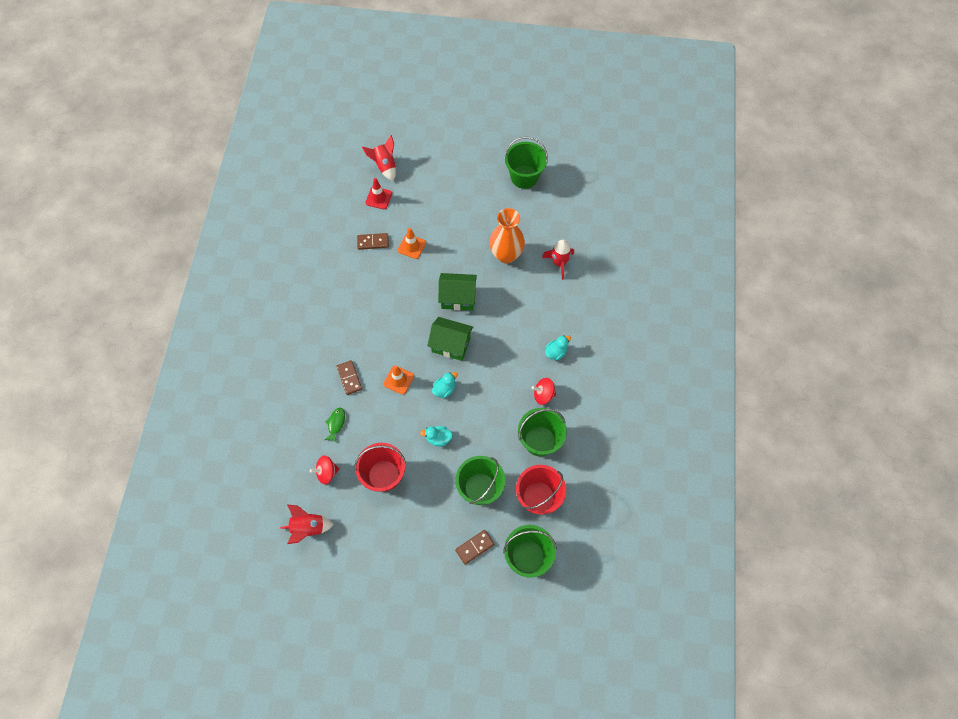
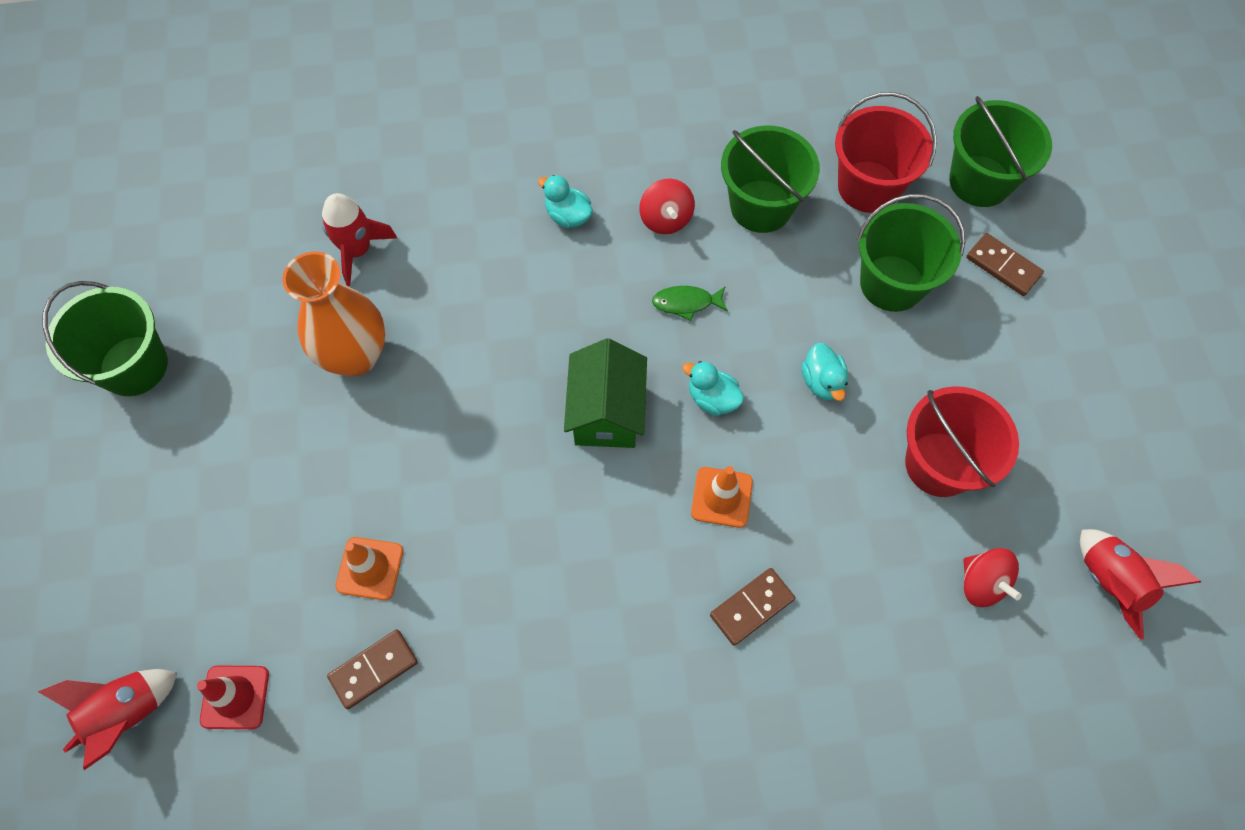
camera: 105 degrees left, 0 degrees up
green fish [325,408,345,443] -> green fish moved to [652,286,728,321]
brown domino [357,233,389,250] -> brown domino turned 75 degrees clockwise [327,630,418,710]
green house [438,273,477,311] -> none

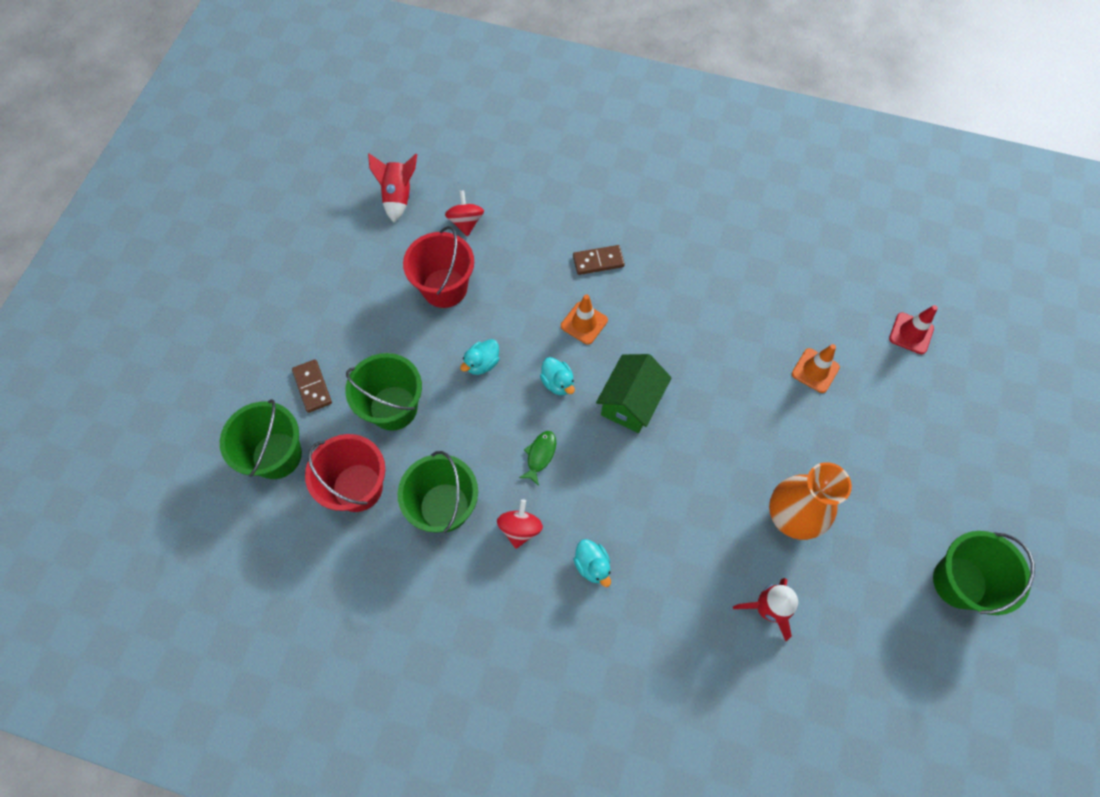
camera: 155 degrees left, 0 degrees up
red rocket [38,669,177,770] -> none
brown domino [327,630,418,710] -> none
green fish [652,286,728,321] -> green fish turned 90 degrees counterclockwise [519,431,556,486]
turquoise duck [802,343,848,401] -> turquoise duck turned 150 degrees counterclockwise [460,339,499,375]

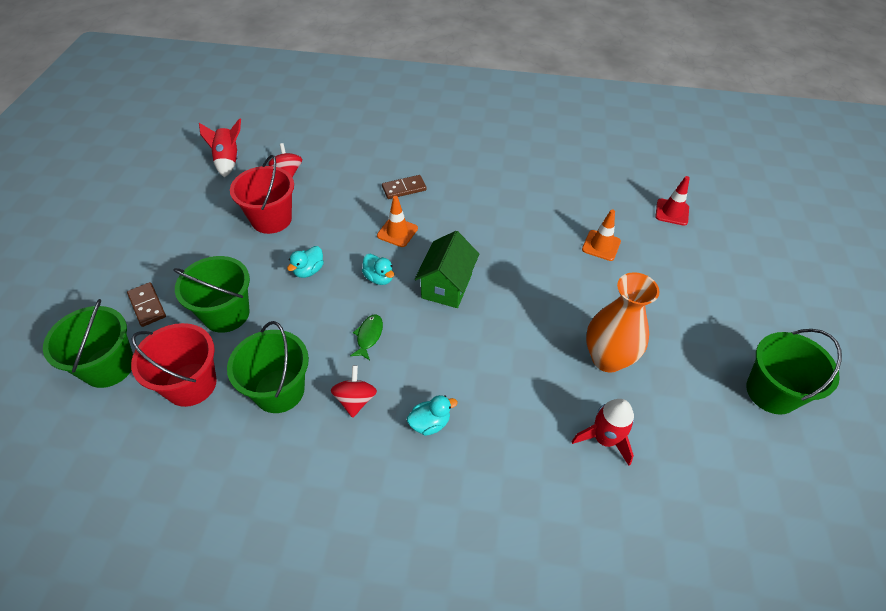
camera: 10 degrees left, 15 degrees down
turquoise duck [573,539,611,587] -> turquoise duck turned 75 degrees counterclockwise [407,395,458,436]

